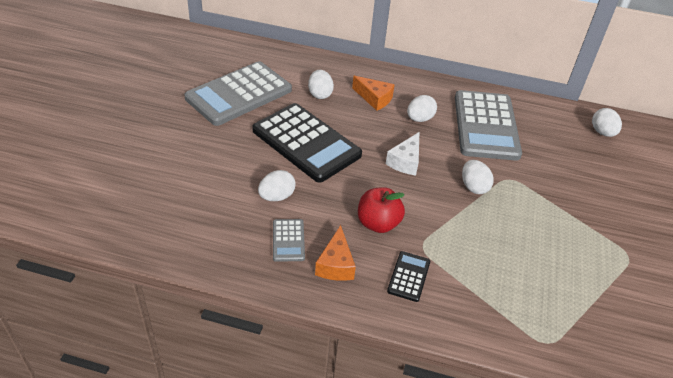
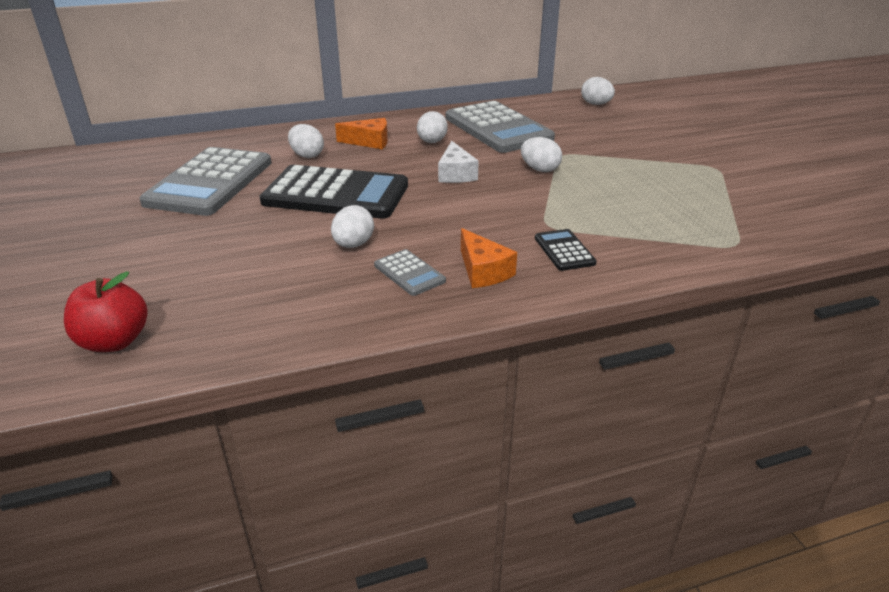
camera: 30 degrees left, 10 degrees down
red apple [358,187,405,233] -> red apple moved to [64,271,148,352]

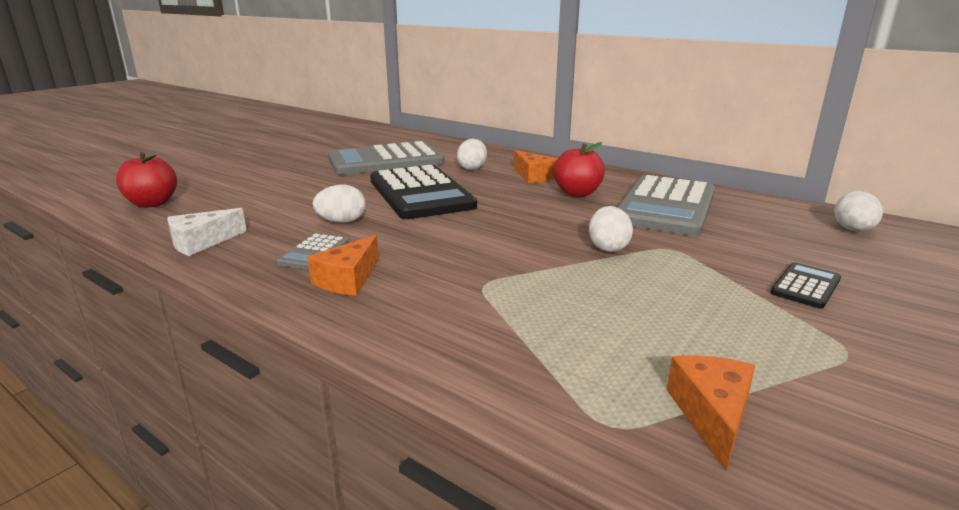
camera: 55 degrees right, 10 degrees down
white egg [417,111,448,143] -> red apple [553,142,605,197]
white cheese [438,141,479,183] -> white cheese moved to [168,208,247,256]
black calculator [535,229,597,271] -> black calculator moved to [770,262,841,309]
none -> orange cheese [667,355,756,470]

